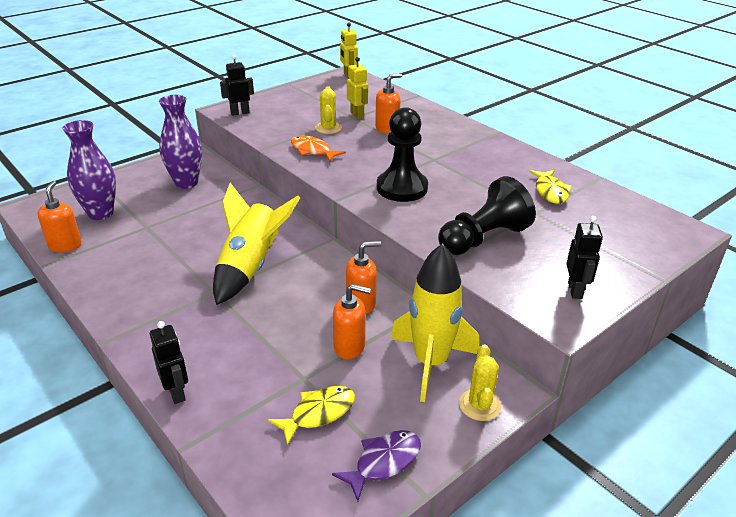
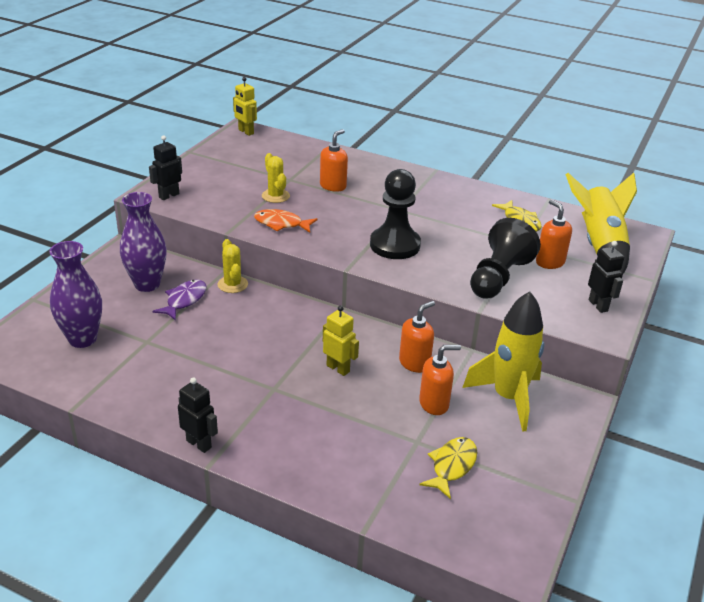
camera: 25 degrees left, 0 degrees up
orange soap dispenser [37,181,82,252] -> orange soap dispenser moved to [536,199,572,269]
black robot [150,321,188,404] -> black robot moved to [178,377,218,453]
yellow rocket [213,183,300,305] -> yellow rocket moved to [566,173,637,274]
purple fish [332,430,421,501] -> purple fish moved to [152,279,207,321]
yellow robot [347,57,368,119] -> yellow robot moved to [323,305,359,376]
yellow cactus [459,344,501,421] -> yellow cactus moved to [218,239,248,293]

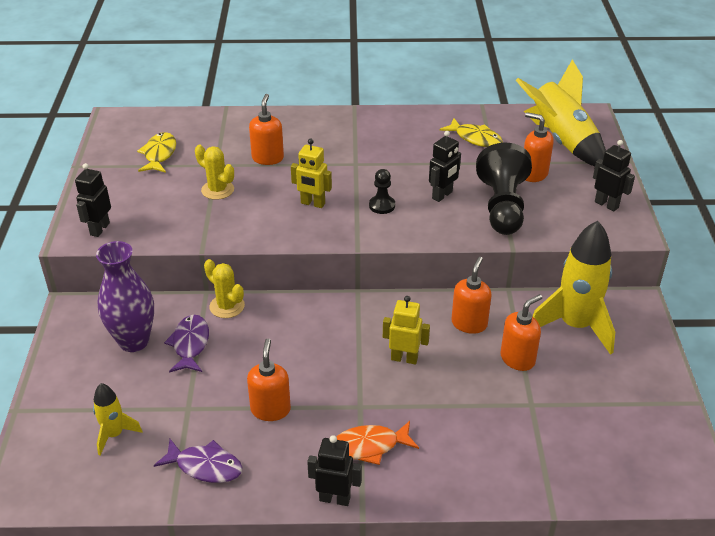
camera: 25 degrees left, 5 degrees up
purple vase [49,241,102,348] -> yellow rocket [93,383,142,455]
yellow robot [233,77,257,136] -> yellow robot moved to [291,139,332,208]
orange fish [254,209,318,233] -> orange fish moved to [336,421,419,465]
black pawn [370,169,421,259] -> black pawn [369,169,395,214], size x0.47
yellow fish [419,437,477,499] -> yellow fish moved to [137,132,176,173]
none -> purple fish [154,439,243,483]
none -> orange soap dispenser [247,339,291,421]
none -> black robot [429,131,461,202]

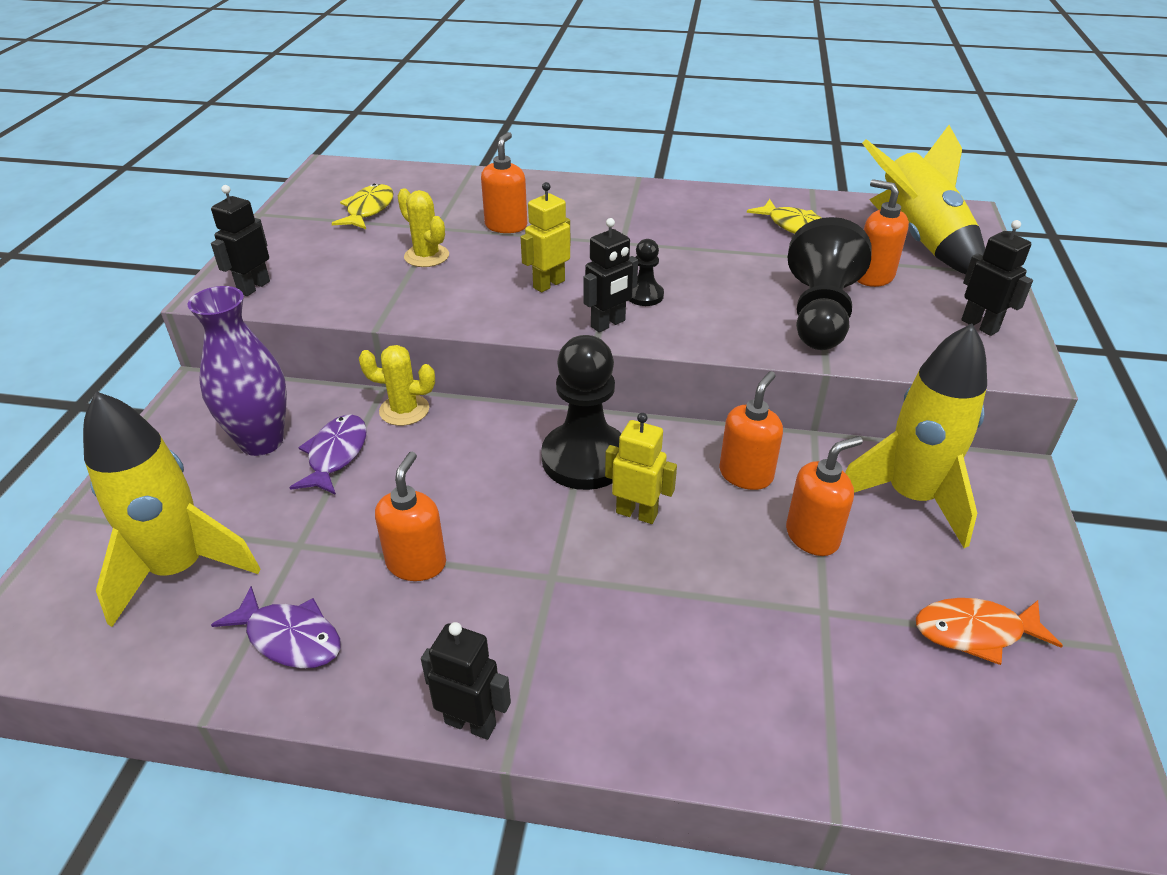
camera: 10 degrees right, 0 degrees up
yellow rocket [93,383,142,455] -> yellow rocket [83,391,261,627], size x1.96
yellow cactus [204,259,245,318] -> yellow cactus turned 45 degrees counterclockwise [359,345,435,426]
yellow robot [291,139,332,208] -> yellow robot turned 105 degrees clockwise [521,182,571,292]
orange fish [336,421,419,465] -> orange fish moved to [916,598,1063,665]
black robot [429,131,461,202] -> black robot moved to [584,218,638,332]
none -> black pawn [541,335,621,490]

